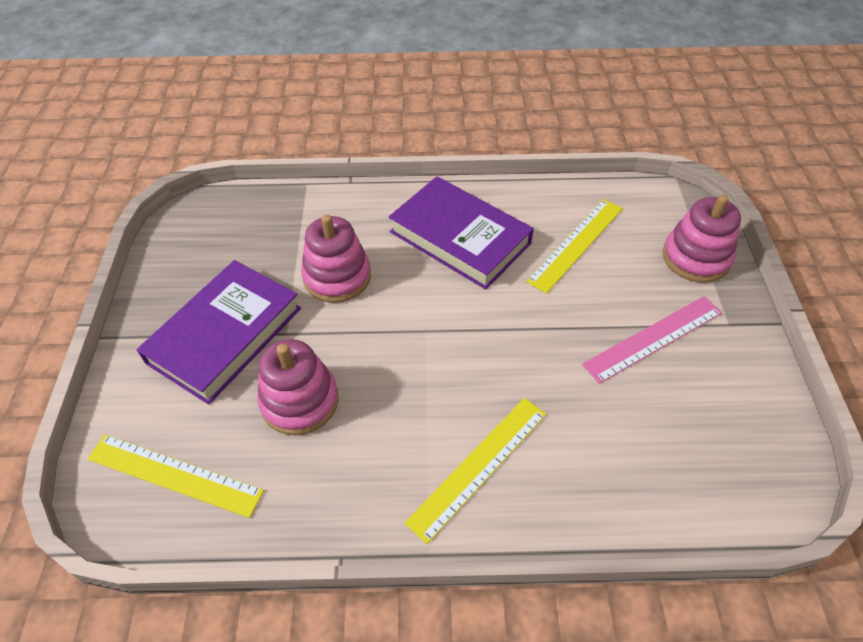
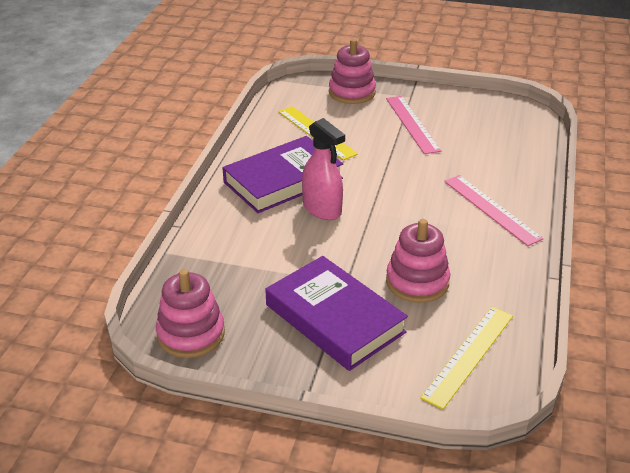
camera: 75 degrees left, 15 degrees down
pink stacking toy [301,214,371,303] -> pink stacking toy moved to [156,269,225,358]
yellow ruler [404,398,546,544] -> pink ruler [444,175,544,246]
none -> pink spray bottle [302,118,345,220]

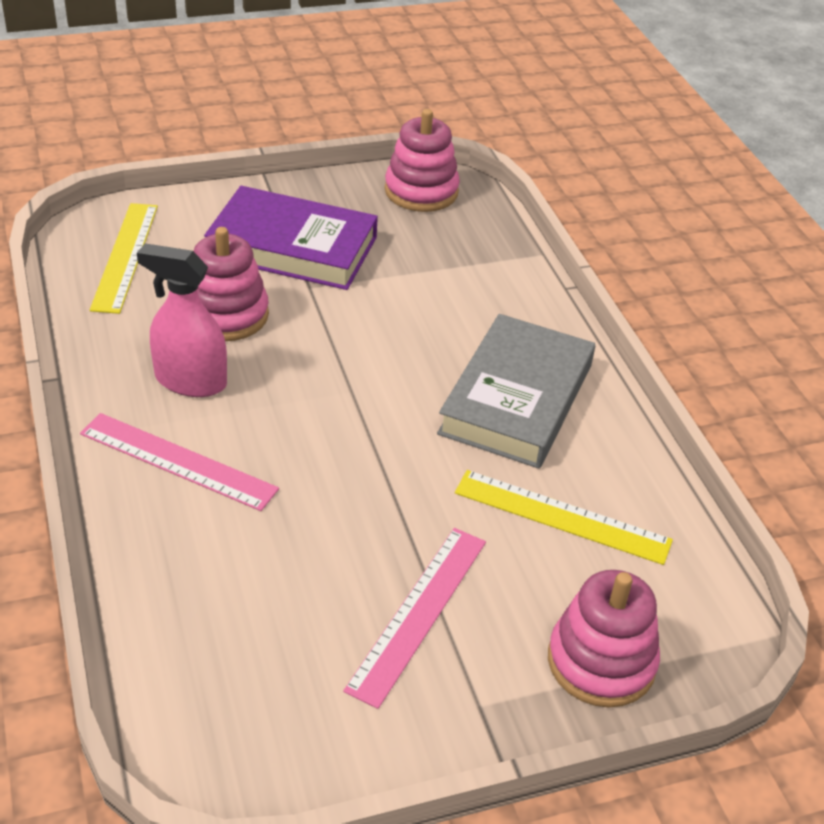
camera: 145 degrees right, 5 degrees up
purple book [222,136,343,213] -> grey book [437,314,595,469]
pink spray bottle [302,118,345,220] -> pink spray bottle moved to [137,243,227,397]
pink ruler [386,96,441,154] -> pink ruler turned 75 degrees clockwise [343,528,486,709]

